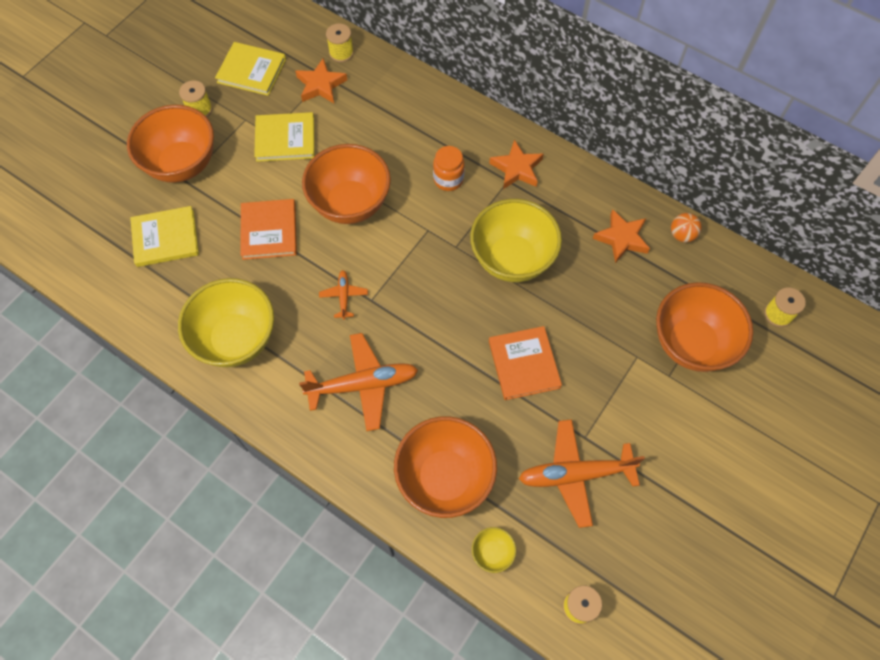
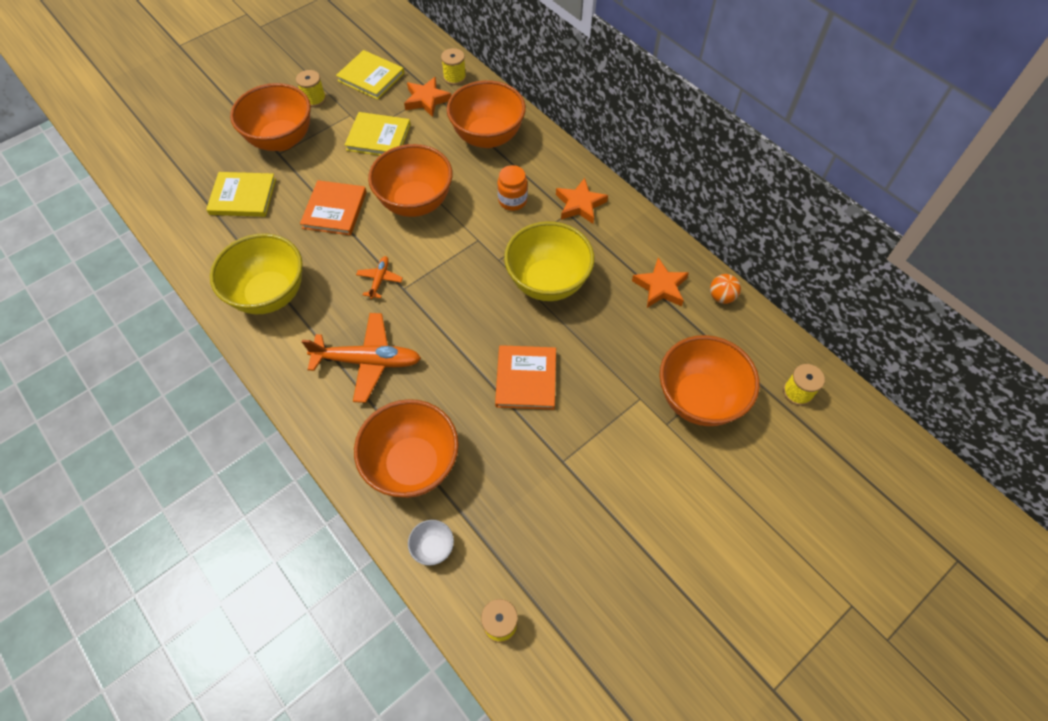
camera: 15 degrees right, 5 degrees down
yellow bowl [472,527,516,573] -> white bowl [408,520,454,566]
orange plane [519,419,645,528] -> none
none -> orange bowl [447,80,526,148]

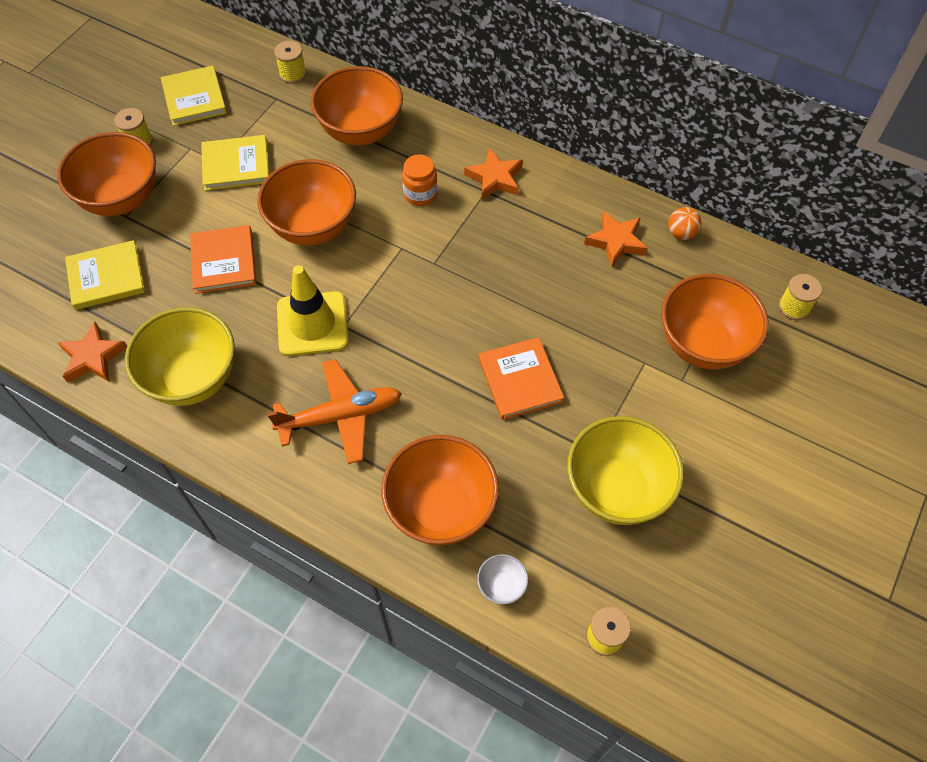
camera: 20 degrees left, 0 degrees up
yellow book [336,50,404,100] -> yellow book turned 60 degrees clockwise [161,66,227,126]
orange plane [356,256,403,299] -> yellow traffic cone [277,265,349,356]
orange star [404,77,451,117] -> orange star moved to [57,322,127,383]
yellow bowl [504,221,594,301] -> yellow bowl moved to [567,416,684,525]

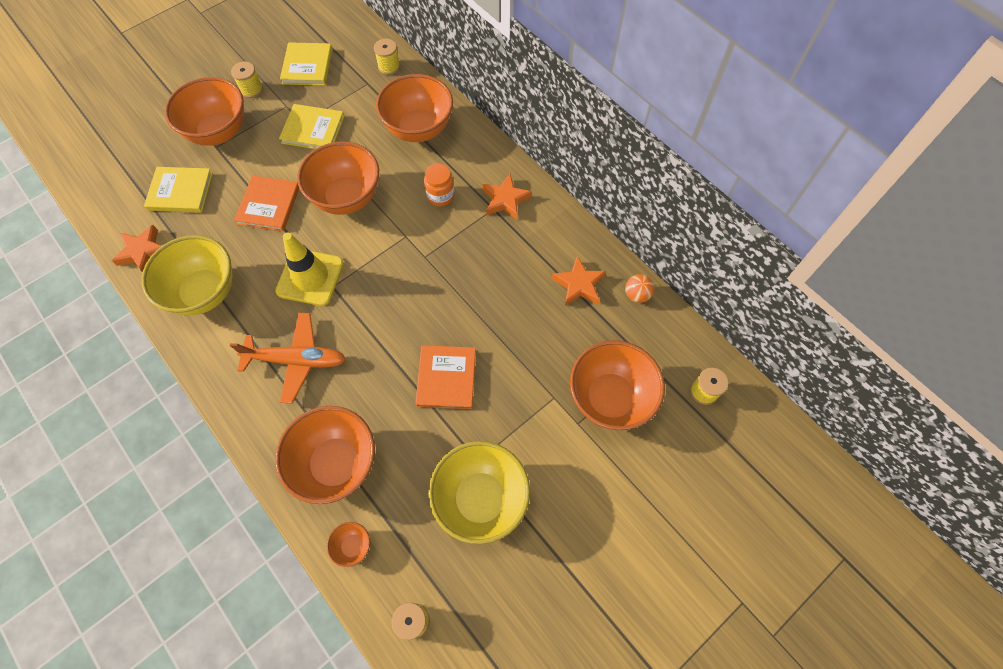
camera: 20 degrees right, 5 degrees up
white bowl [477,554,528,604] -> orange bowl [327,522,370,567]

